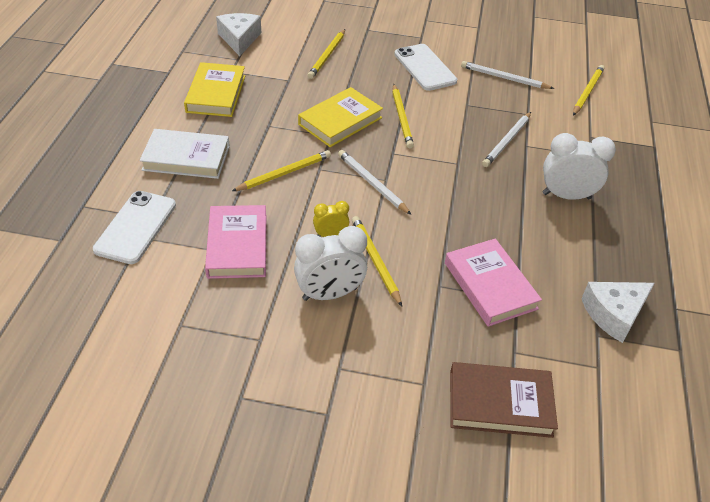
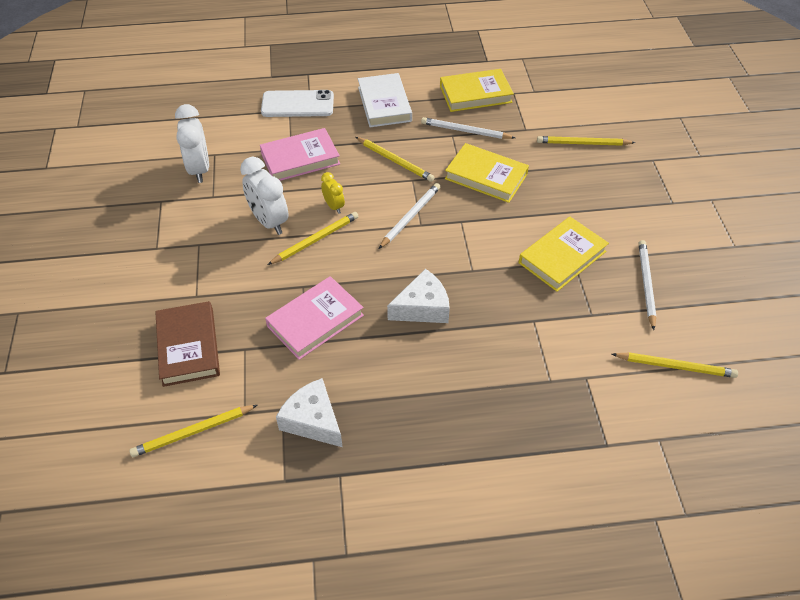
camera: 75 degrees right, 5 degrees up
white cheese [216,13,261,56] -> white cheese moved to [387,269,450,323]
yellow pencil [392,84,414,148] -> yellow pencil moved to [129,405,257,457]
white phone [394,44,457,91] -> none
white pencil [482,112,531,167] -> white pencil moved to [421,117,515,139]
white clock [542,133,616,200] -> white clock moved to [175,104,209,183]
none -> yellow book [519,217,609,292]

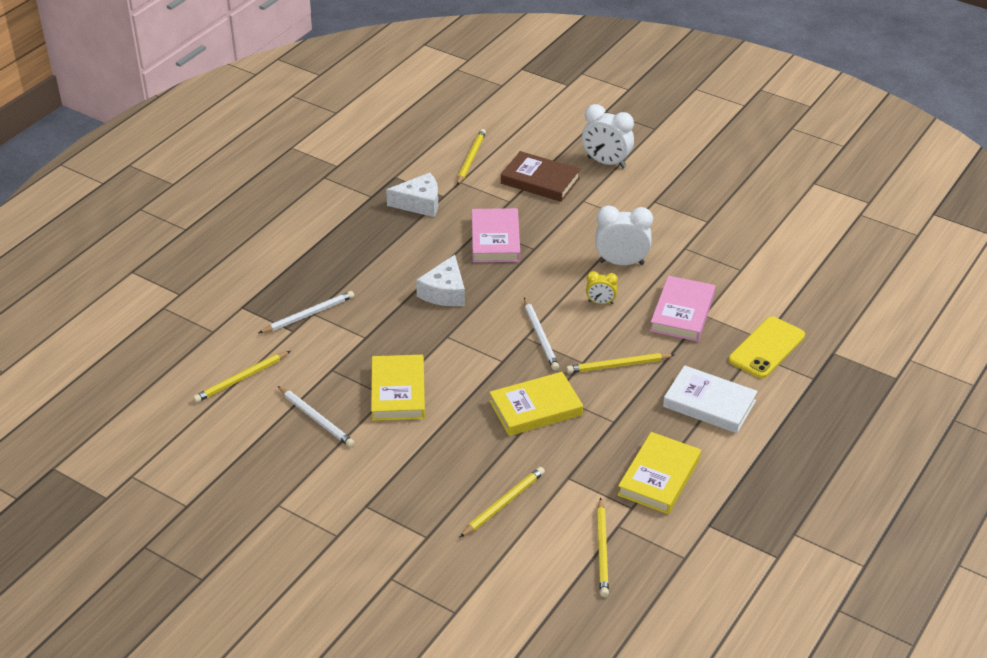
camera: 130 degrees right, 10 degrees down
white clock [175,104,209,183] -> white clock moved to [582,104,634,168]
white phone [261,90,334,117] -> yellow phone [729,316,805,378]
yellow pencil [267,212,359,265] -> yellow pencil moved to [597,498,609,597]
white pencil [421,117,515,139] -> white pencil moved to [259,291,354,333]

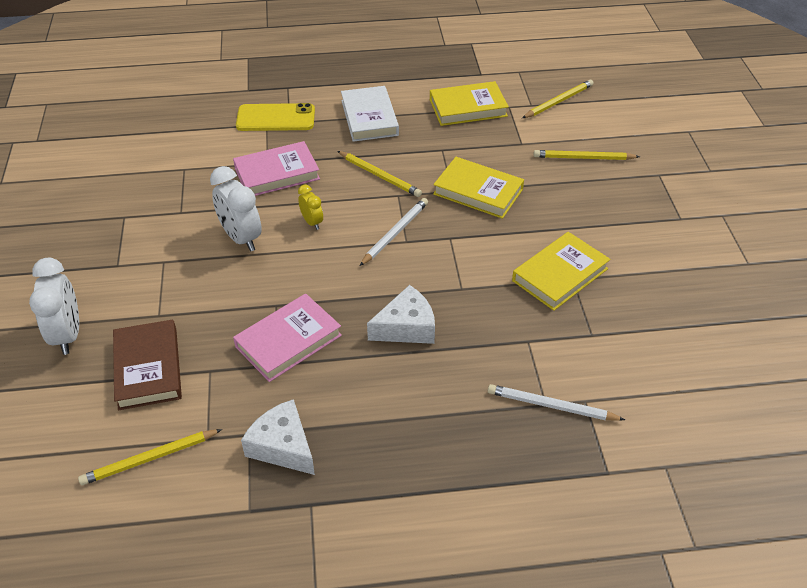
camera: 130 degrees left, 5 degrees up
yellow pencil [193,351,290,403] -> none
white pencil [278,386,355,447] -> none

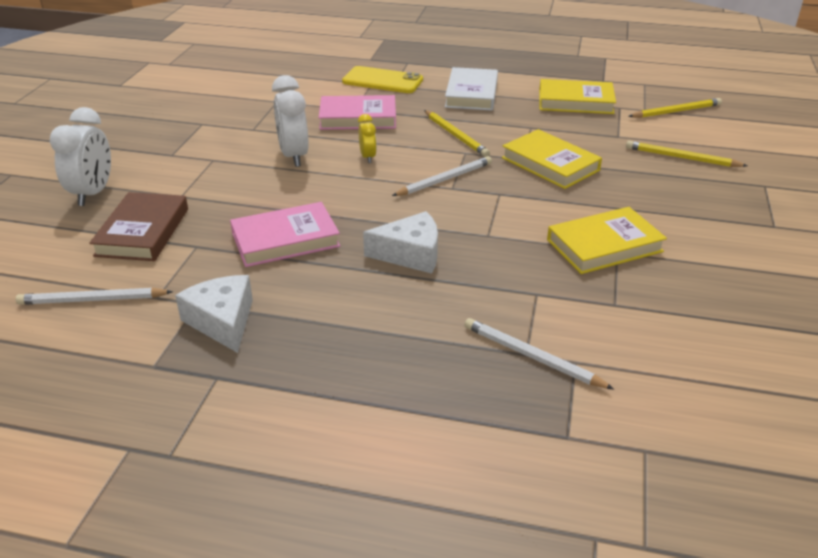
camera: 20 degrees right, 10 degrees down
yellow pencil [78,429,222,485] -> white pencil [16,288,173,305]

